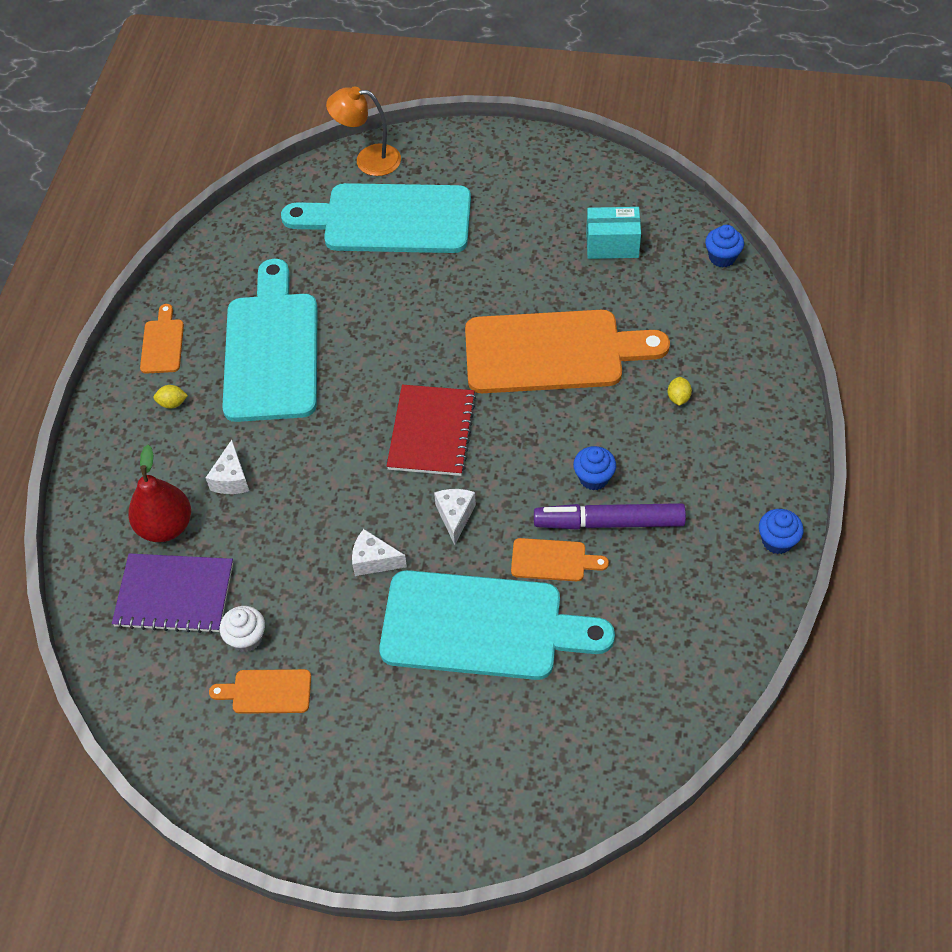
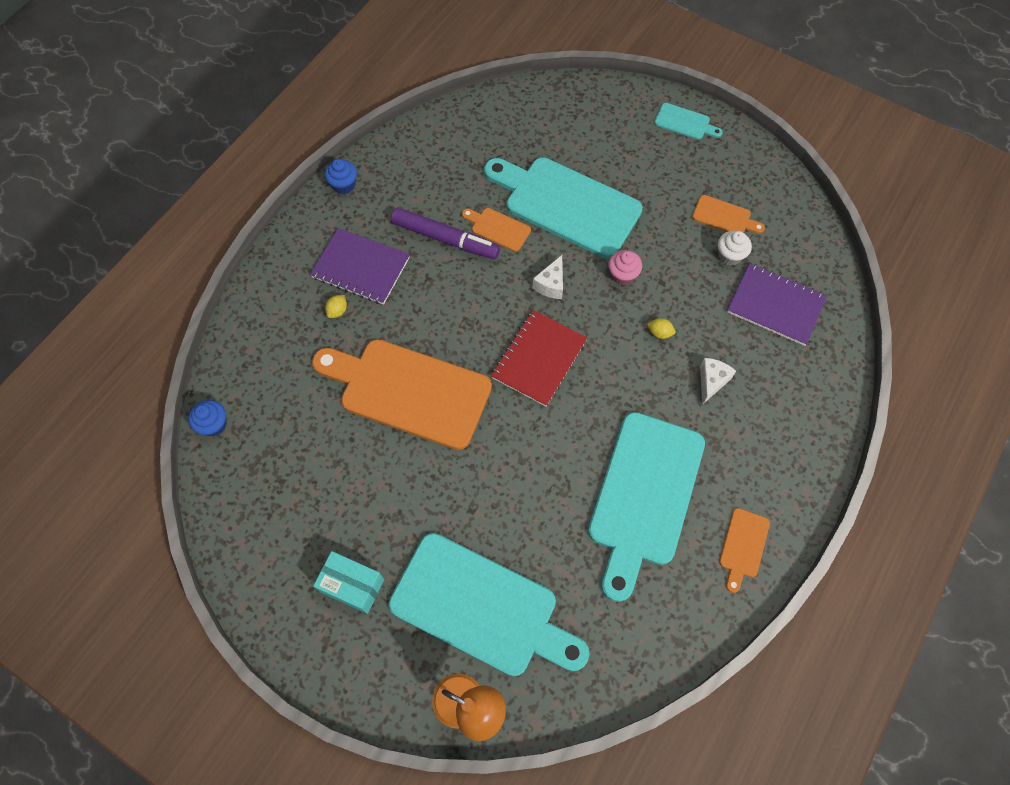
camera: 160 degrees left, 10 degrees up
red pear [128,445,191,542] -> none
yellow lemon [153,385,188,409] -> yellow lemon moved to [647,318,675,339]
white cheese [352,529,407,576] -> pink cupcake [608,250,642,285]
blue cupcake [573,446,616,491] -> none
turquoise box [586,207,641,259] -> turquoise box moved to [313,551,384,614]
none -> purple notebook [310,228,410,305]
none -> turquoise cutting board [654,103,723,140]

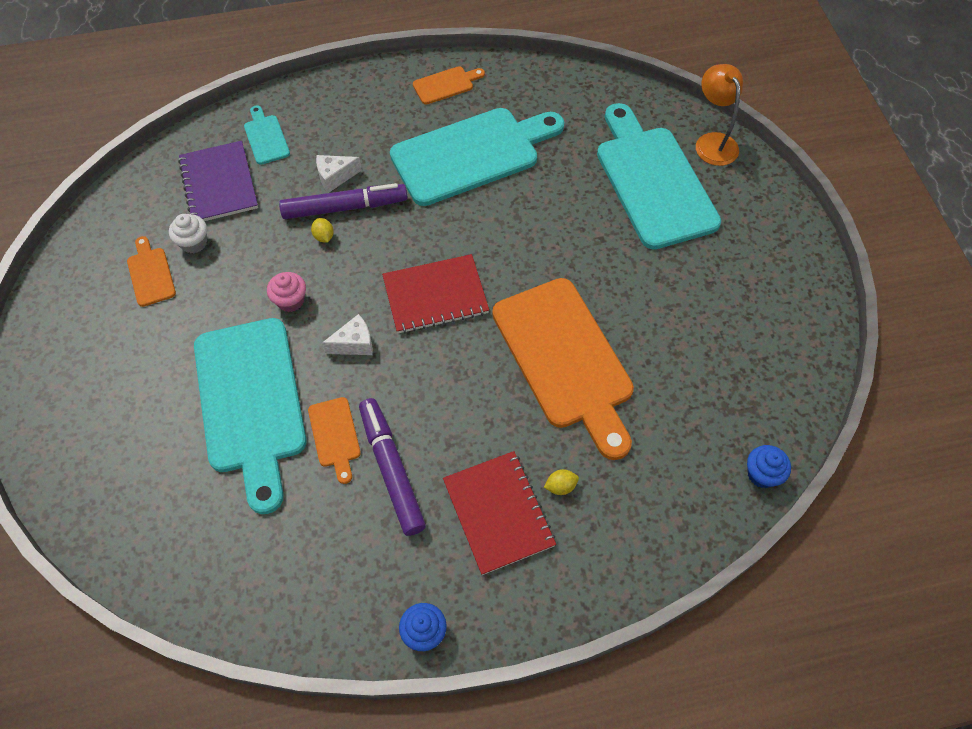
camera: 135 degrees left, 5 degrees down
purple notebook [310,228,410,305] -> red notebook [443,451,556,575]
turquoise box [313,551,384,614] -> none
turquoise cutting board [654,103,723,140] -> turquoise cutting board moved to [244,105,290,165]
none -> purple marker [279,183,408,219]

